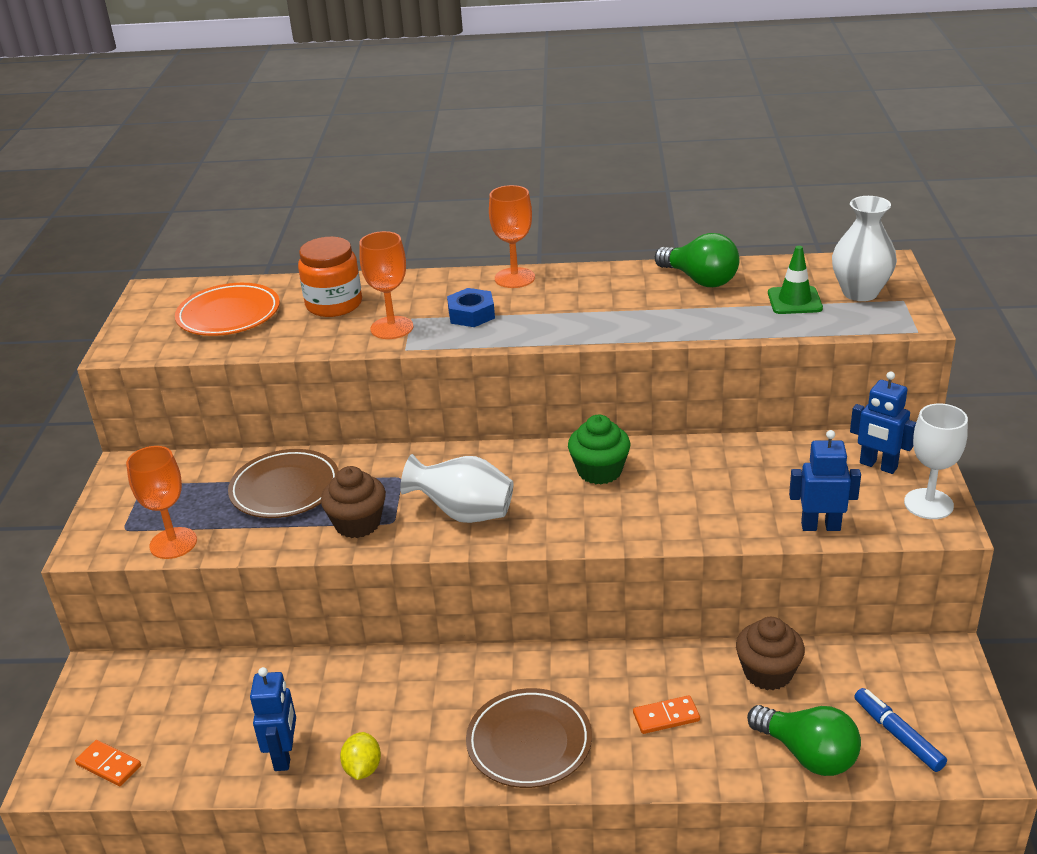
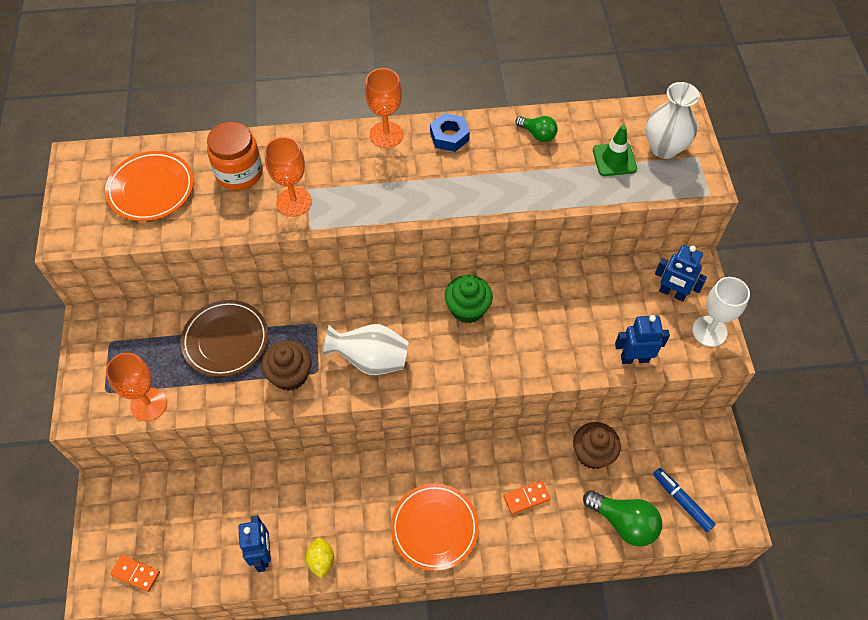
camera: 10 degrees left, 25 degrees up
blue nut [447,288,495,327] -> blue nut moved to [430,113,470,152]
brown plate [466,688,592,788] -> orange plate [391,484,479,571]
green light bulb [655,233,739,287] -> green light bulb [515,116,558,142], size x0.59

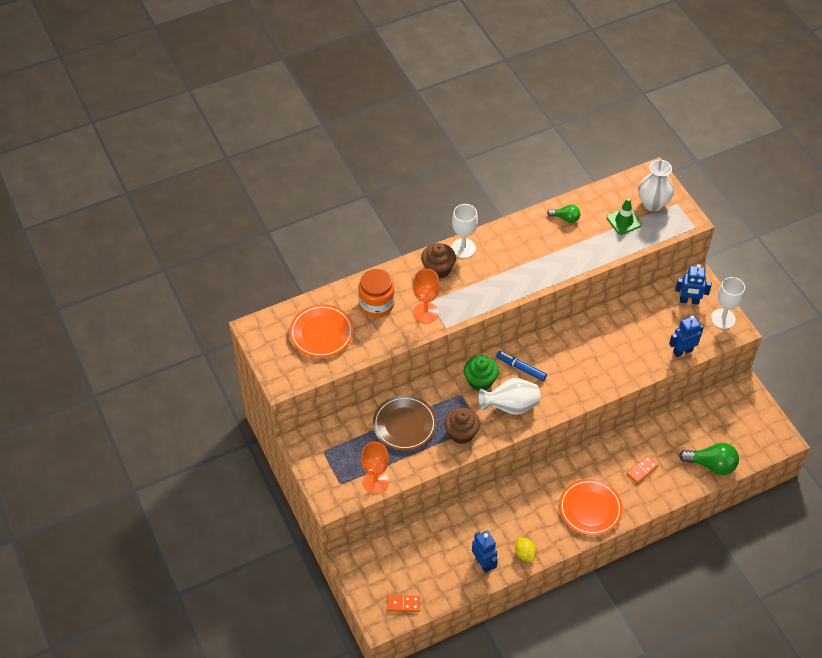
camera: 20 degrees left, 5 degrees down
orange goblet [365,68,403,148] -> white goblet [451,204,478,258]
blue nut [430,113,470,152] -> none
green cupcake [445,275,493,323] -> green cupcake moved to [464,355,499,391]
brown cupcake [573,422,621,469] -> brown cupcake moved to [421,243,456,278]
blue marker [653,468,716,532] -> blue marker moved to [496,351,547,381]

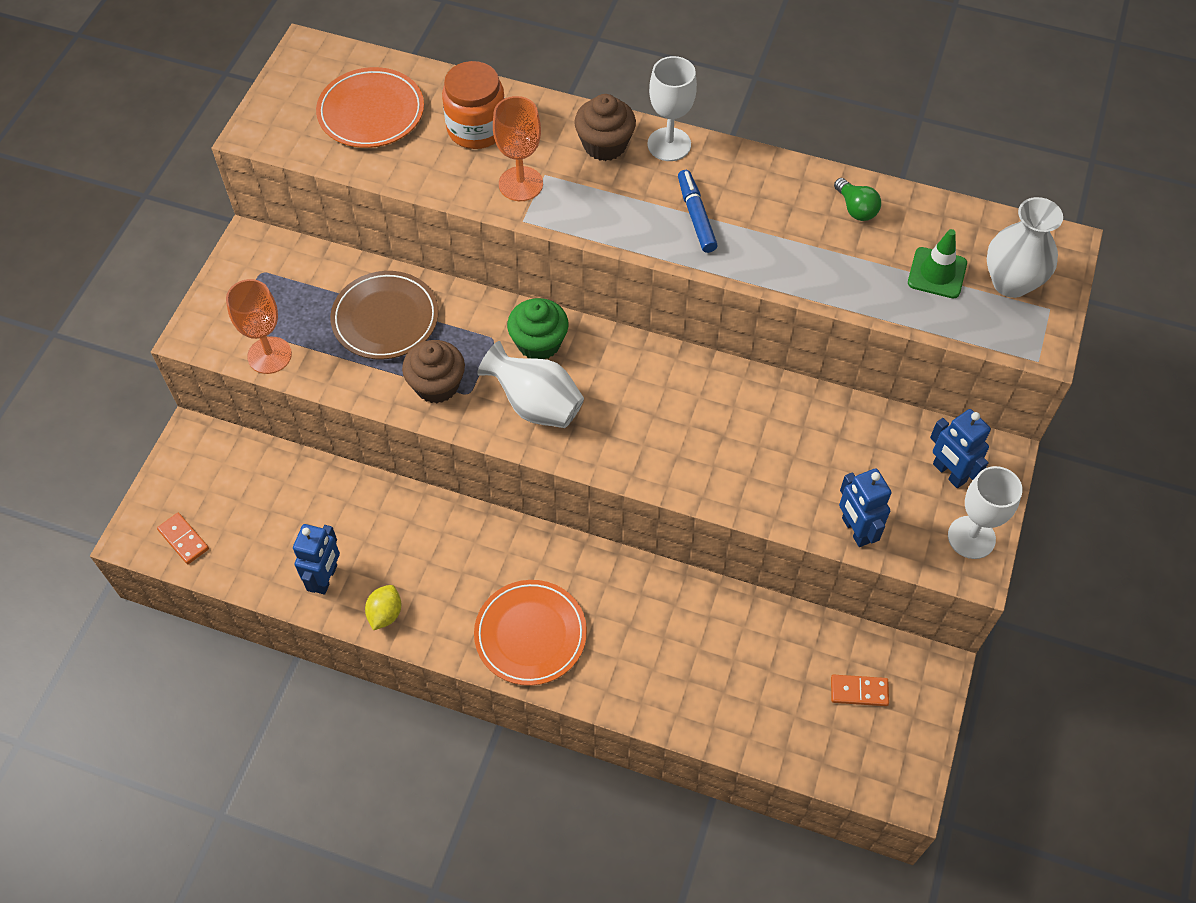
camera: 45 degrees right, 5 degrees up
blue marker [496,351,547,381] -> blue marker moved to [678,170,717,253]
orange domino [627,456,658,484] -> orange domino moved to [831,675,889,706]
blue robot [669,316,704,357] -> blue robot turned 135 degrees counterclockwise [839,468,891,547]
green light bulb [679,443,739,475] -> none

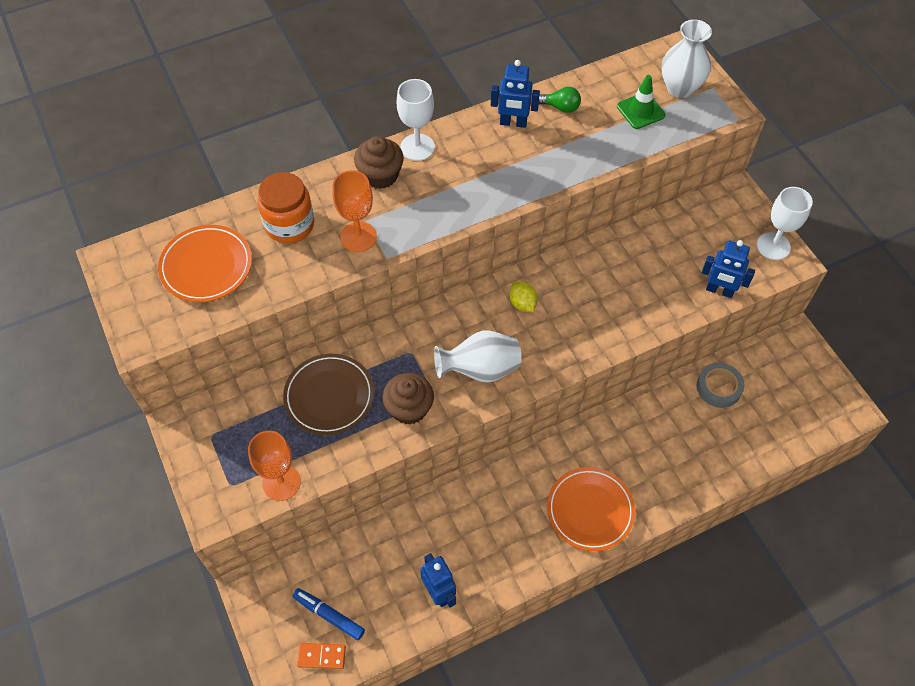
camera: 45 degrees left, 0 degrees up
yellow lemon [365,585,401,630] -> yellow lemon moved to [509,281,538,312]
green cupcake [507,298,569,359] -> none
blue marker [678,170,717,253] -> blue marker moved to [293,588,365,640]
orange domino [831,675,889,706] -> none
blue robot [930,409,991,488] -> blue robot moved to [491,60,540,128]
none -> grey tape [697,363,744,408]

